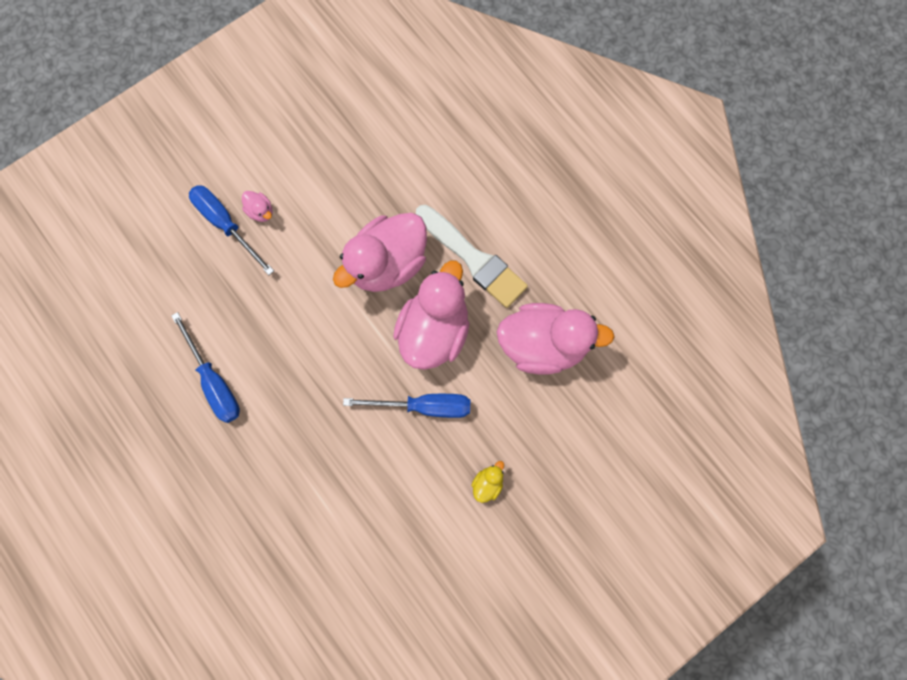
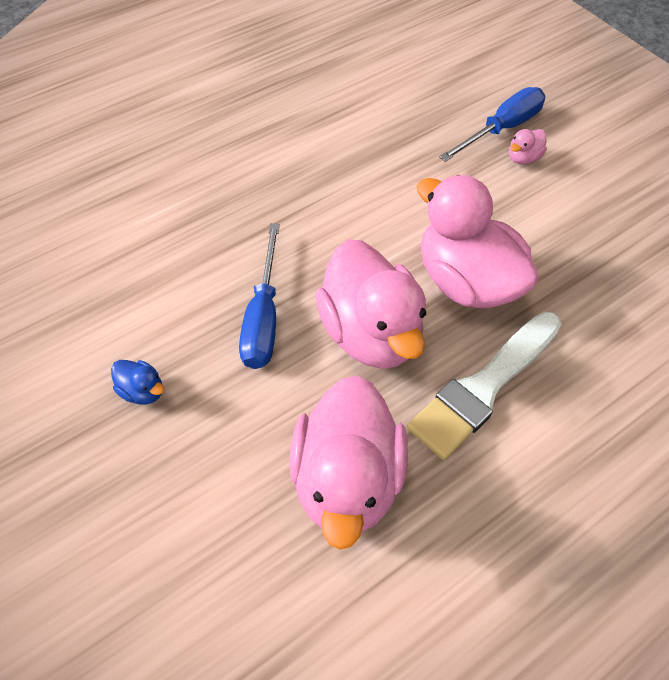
camera: 90 degrees right, 20 degrees down
blue screwdriver [171,312,240,423] -> none
pink duck [393,260,469,370] -> pink duck turned 45 degrees clockwise [315,239,426,369]
yellow duck [471,461,504,503] -> blue duck [111,360,164,405]

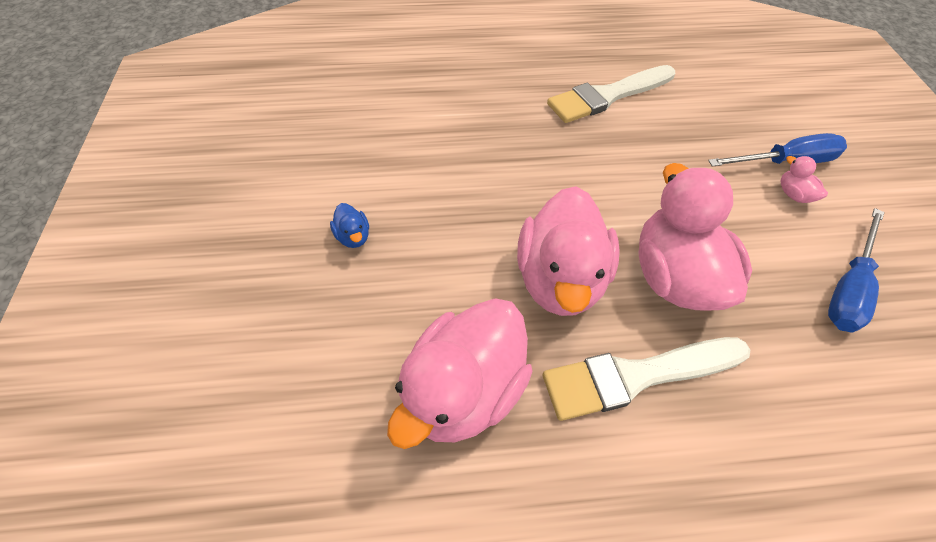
camera: 30 degrees right, 0 degrees up
blue screwdriver [239,223,280,369] -> blue screwdriver moved to [828,208,884,333]
pink duck [509,129,547,164] -> pink duck turned 75 degrees clockwise [780,156,828,203]
none -> white brush [547,65,675,123]

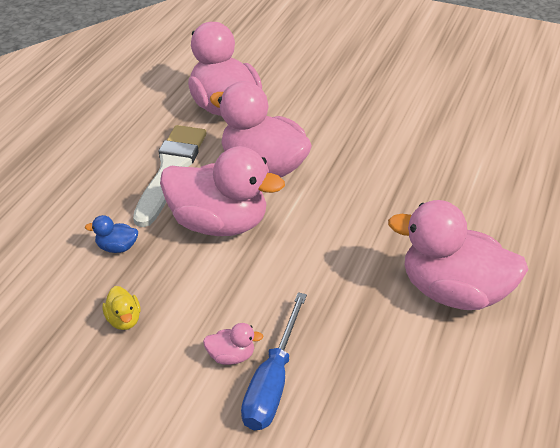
camera: 120 degrees right, 15 degrees down
blue duck [330,203,369,248] -> blue duck moved to [85,215,138,253]
white brush [547,65,675,123] -> pink duck [388,200,529,310]
blue screwdriver [828,208,884,333] -> yellow duck [102,286,140,330]

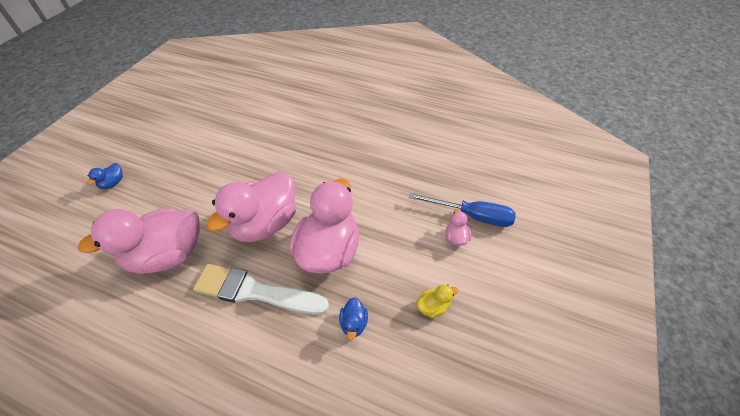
camera: 90 degrees left, 10 degrees up
pink duck [388,200,529,310] -> none
none -> blue duck [87,163,123,189]

